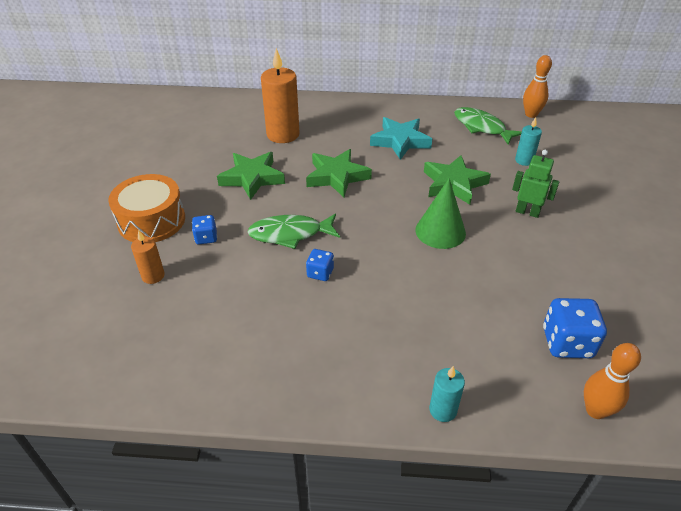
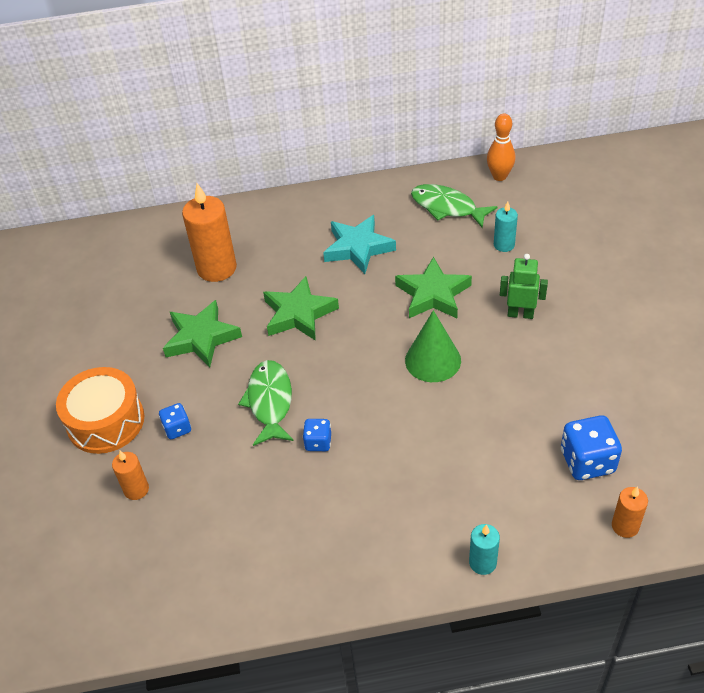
camera: 10 degrees left, 5 degrees up
green fish [247,214,340,249] -> green fish turned 105 degrees clockwise [238,360,294,446]
orange bowling pin [584,343,641,419] -> orange candle [612,486,648,538]

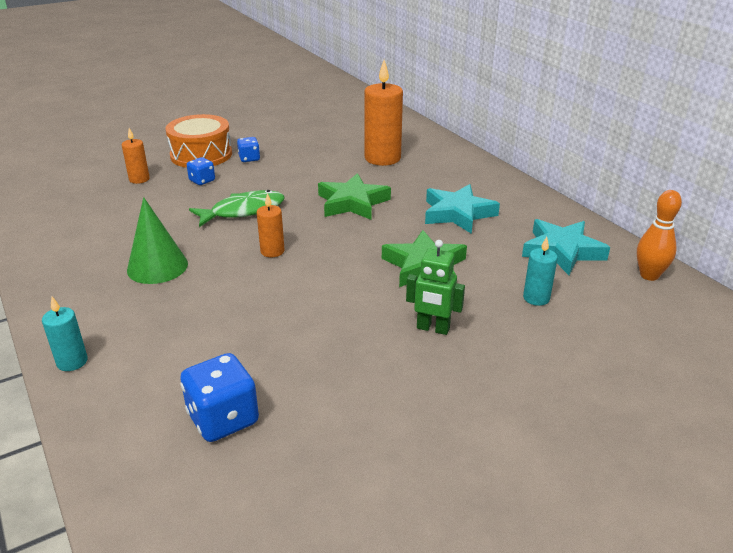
camera: 65 degrees right, 15 degrees down
green star [163,300,242,368] -> none
blue dice [303,419,331,451] -> blue dice moved to [237,137,260,162]
green cone [405,310,461,382] -> green cone moved to [127,197,188,284]
green fish [411,184,497,228] -> turquoise star [522,219,610,275]
green robot [500,254,548,319] -> green robot turned 120 degrees clockwise [406,240,465,335]
orange candle [612,486,648,538] -> orange candle moved to [257,193,285,257]

